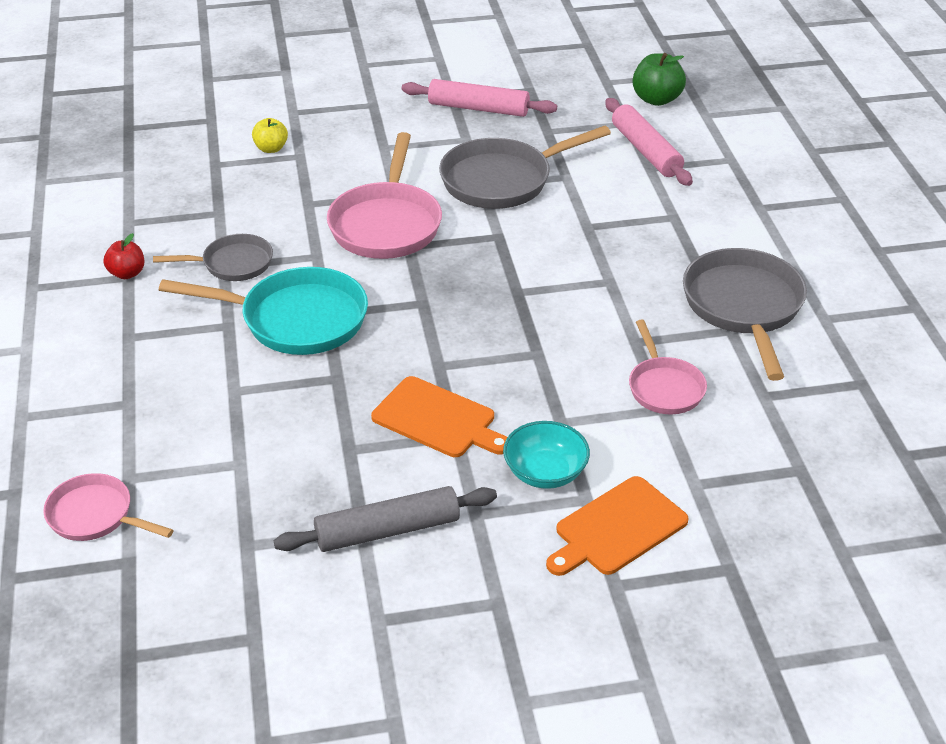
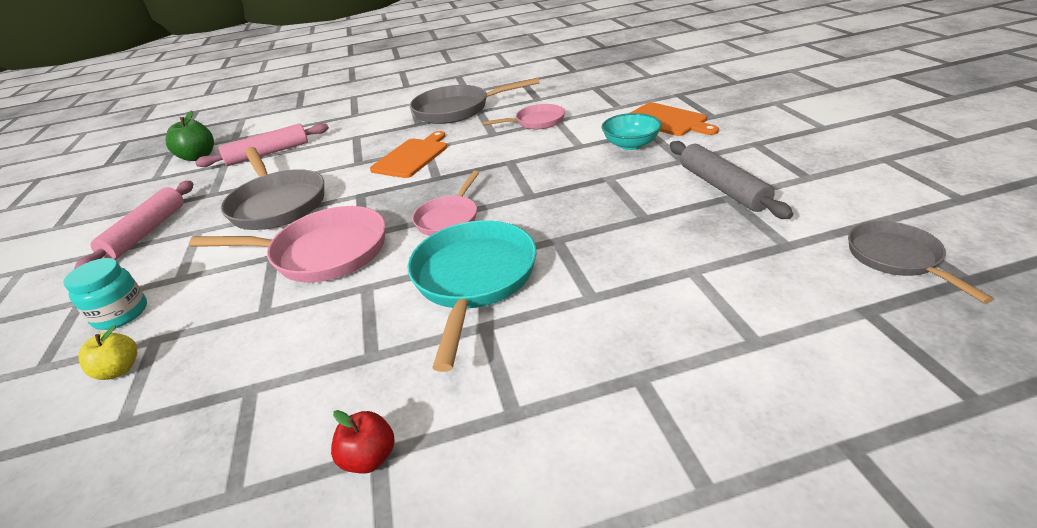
camera: 90 degrees left, 5 degrees down
pink pan [43,473,174,541] -> pink pan moved to [412,171,479,236]
grey pan [153,234,273,281] -> grey pan moved to [848,221,994,304]
orange cutting board [371,376,508,457] -> orange cutting board moved to [370,131,447,178]
none -> turquoise jar [63,258,147,330]

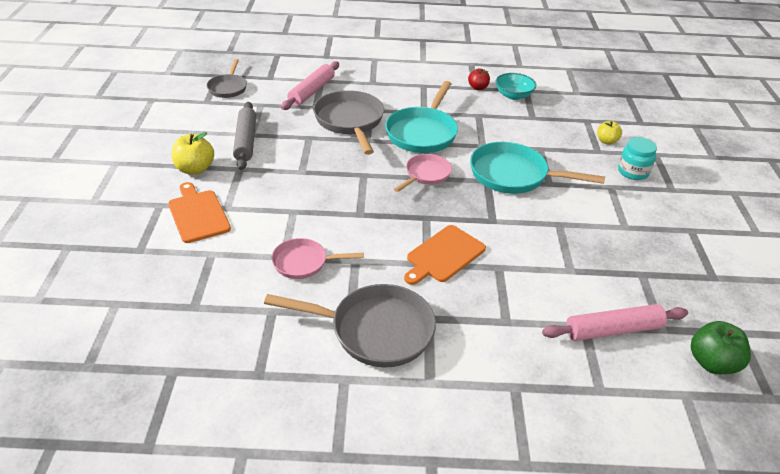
camera: 170 degrees left, 5 degrees up
pink rolling pin [74,181,193,269] -> pink rolling pin moved to [281,61,339,110]
pink pan [189,206,386,283] -> turquoise pan [470,142,605,194]
grey pan [221,147,324,230] -> grey pan moved to [313,90,384,155]
turquoise bowl [602,113,662,150] -> turquoise bowl moved to [496,73,536,100]
none -> yellow apple [171,132,214,175]

